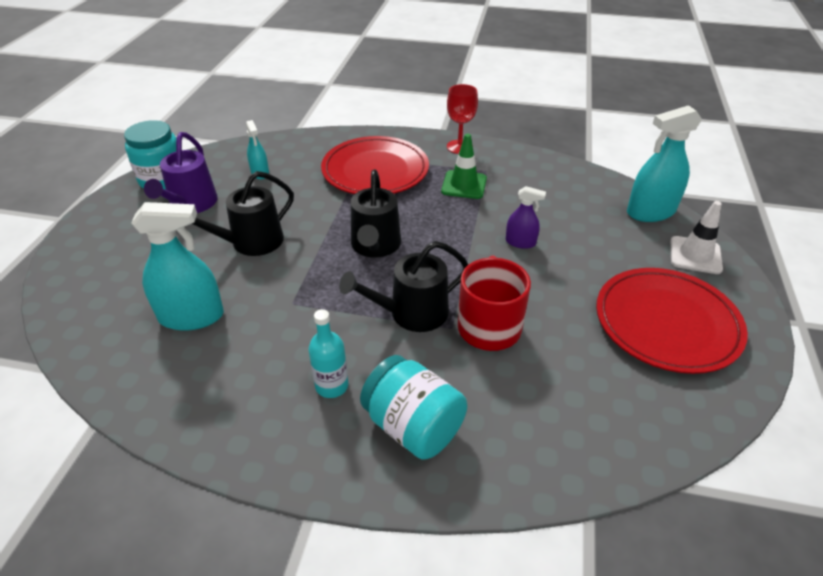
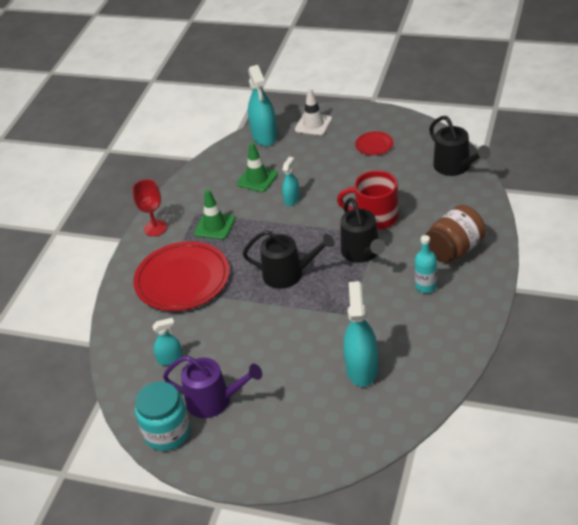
camera: 80 degrees left, 0 degrees up
black watering can [192,171,294,256] -> black watering can moved to [429,116,490,176]
turquoise jar [360,355,467,459] -> brown jar [425,205,486,263]
purple spray bottle [506,186,546,249] -> turquoise spray bottle [282,157,300,206]
red plate [596,268,748,374] -> red plate [355,131,394,155], size x0.44
none -> green traffic cone [237,142,278,192]

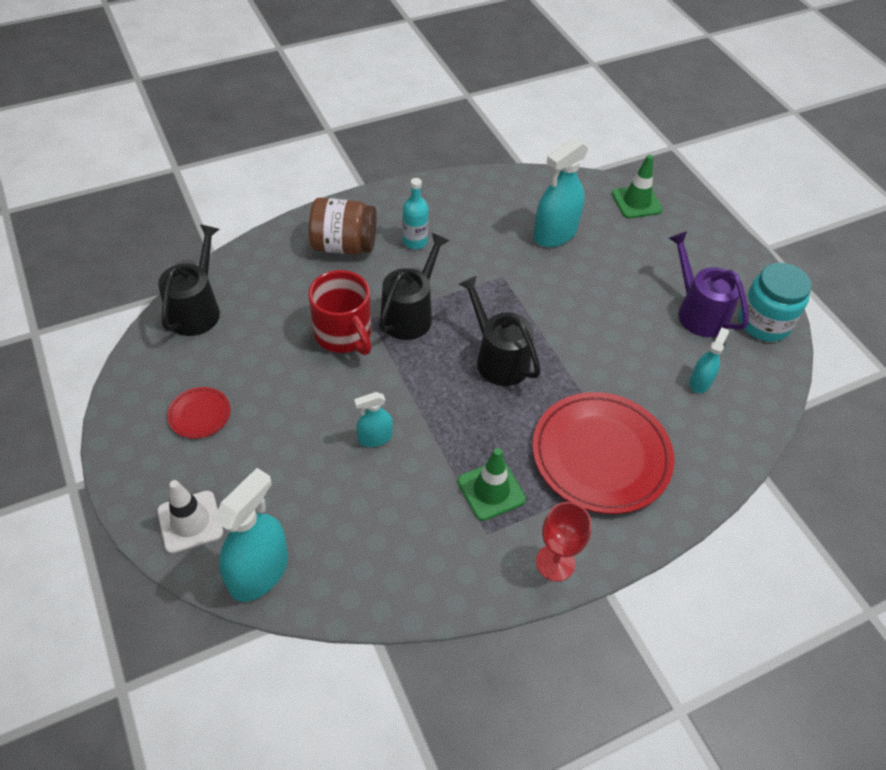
camera: 140 degrees left, 10 degrees up
turquoise spray bottle [152,318,183,366] -> turquoise spray bottle turned 90 degrees clockwise [689,327,729,393]
green traffic cone [237,142,278,192] -> green traffic cone moved to [612,155,663,219]

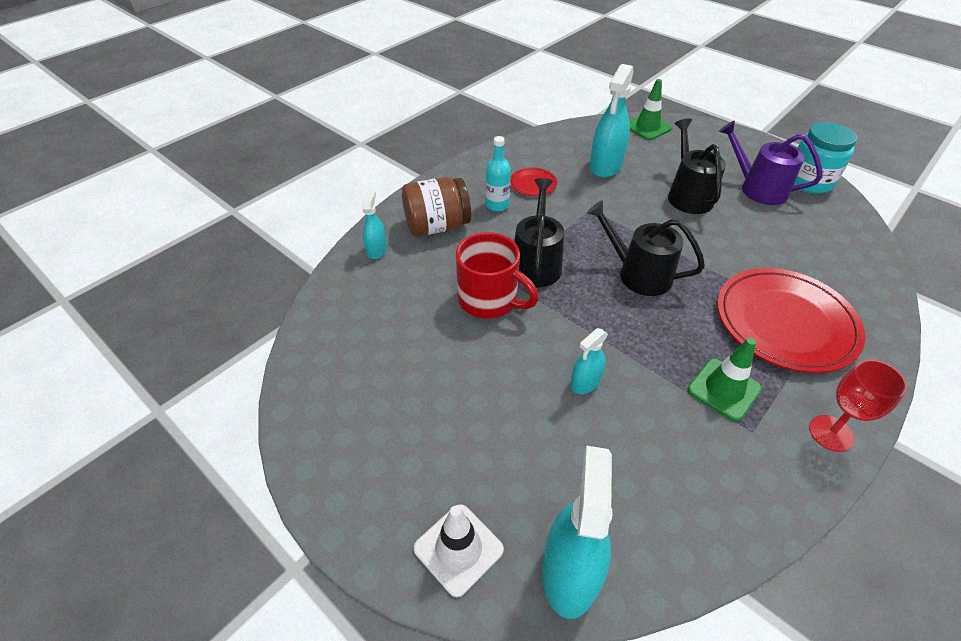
camera: 20 degrees left, 5 degrees down
black watering can [158,224,220,336] -> black watering can moved to [668,118,726,214]
red plate [167,387,231,439] -> red plate moved to [510,167,557,196]
turquoise spray bottle [689,327,729,393] -> turquoise spray bottle moved to [362,190,387,259]

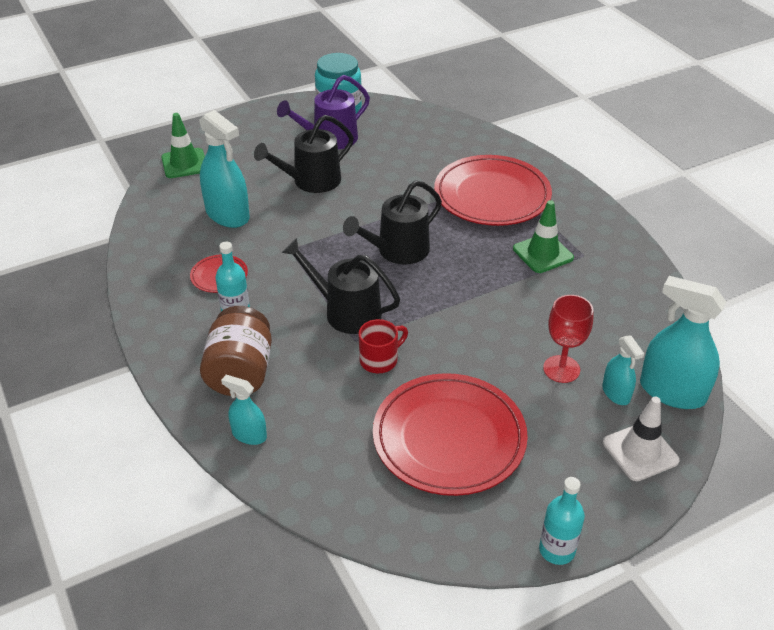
camera: 70 degrees left, 5 degrees down
red mug [456,232,539,319] -> red mug [359,319,408,373], size x0.60
turquoise spray bottle [570,328,608,394] -> turquoise spray bottle moved to [602,336,644,405]
black watering can [668,118,726,214] -> black watering can turned 45 degrees counterclockwise [254,115,354,193]
red goblet [809,359,907,452] -> red goblet moved to [543,295,593,383]
none -> red plate [373,373,528,496]
none -> turquoise bottle [539,477,585,565]

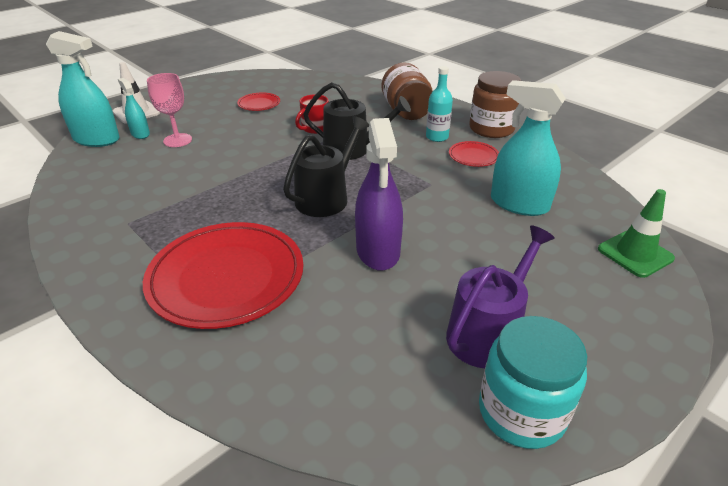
camera: 165 degrees right, 5 degrees down
turquoise spray bottle [221,375,267,445] -> none
black watering can [254,115,354,193] -> none
red plate [373,373,528,496] -> red plate [237,92,280,111], size x0.44
green traffic cone [513,200,574,273] -> none
turquoise bottle [539,477,585,565] -> none
red goblet [543,295,593,383] -> pink goblet [147,73,192,147]
none -> purple spray bottle [355,118,403,271]
none -> brown jar [469,71,521,138]

